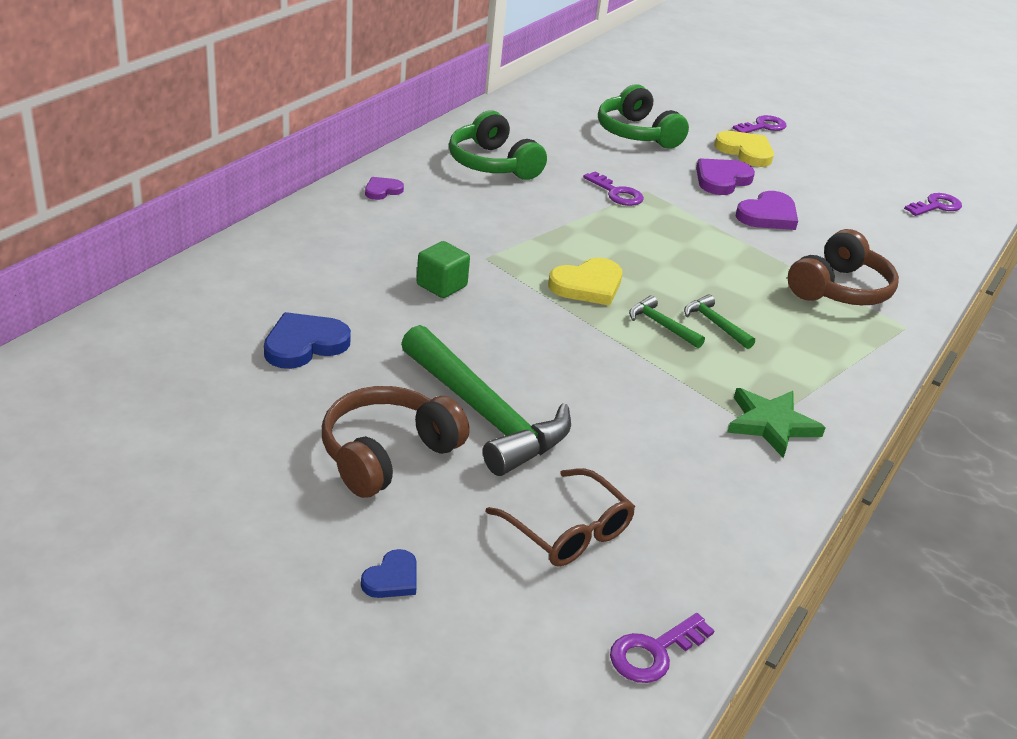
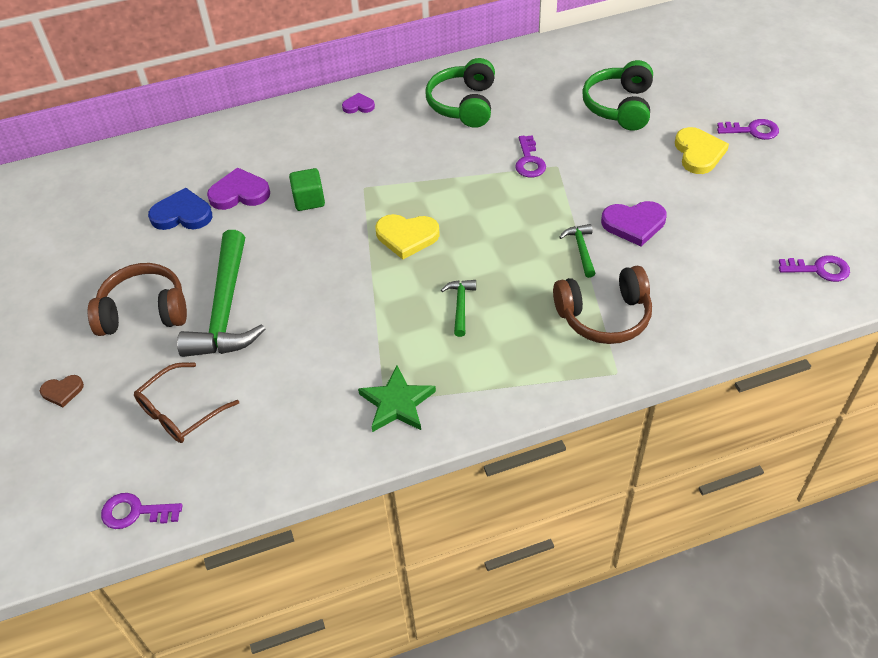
camera: 45 degrees right, 15 degrees up
blue heart [361,549,417,598] -> brown heart [40,375,84,407]
brown glasses [485,468,635,566] -> brown glasses turned 45 degrees clockwise [134,362,239,443]
green hammer [629,296,705,348] -> green hammer moved to [559,224,596,278]
purple heart [696,158,755,195] -> purple heart moved to [207,167,270,210]

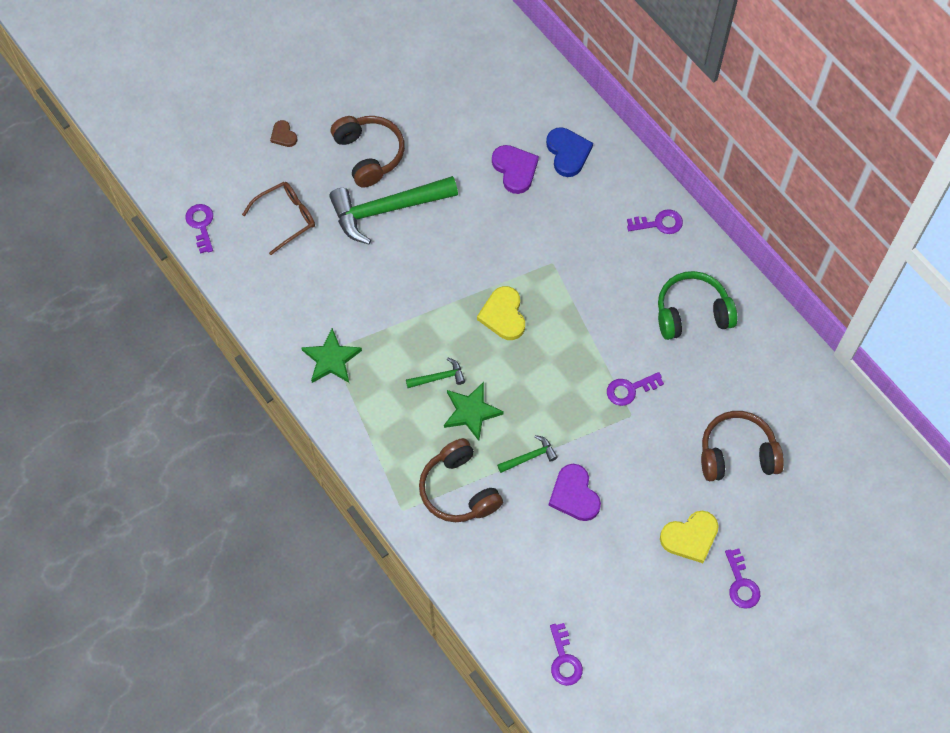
camera: 70 degrees right, 15 degrees up
brown glasses [134,362,239,443] -> brown glasses turned 120 degrees clockwise [242,182,315,255]
blue heart [148,188,212,230] -> blue heart moved to [546,127,593,177]
green cube [289,168,325,211] -> none
purple heart [342,93,375,114] -> purple key [627,209,683,234]
green headphones [582,60,653,131] -> brown headphones [701,411,784,481]
none -> green star [444,382,504,441]

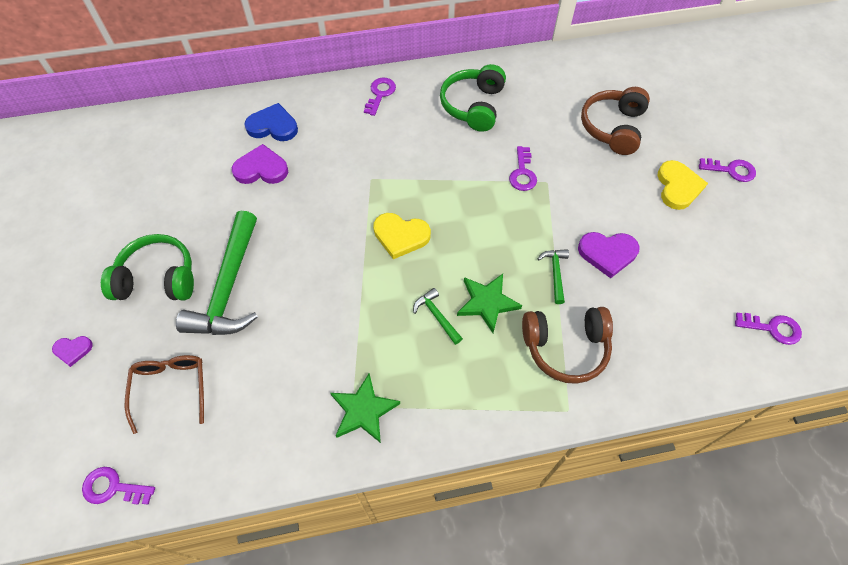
camera: 65 degrees left, 5 degrees down
brown heart [270,120,297,147] -> purple heart [52,336,93,367]
brown headphones [331,116,405,188] -> green headphones [101,234,194,300]
green hammer [406,358,465,388] -> green hammer turned 45 degrees counterclockwise [413,288,463,345]

